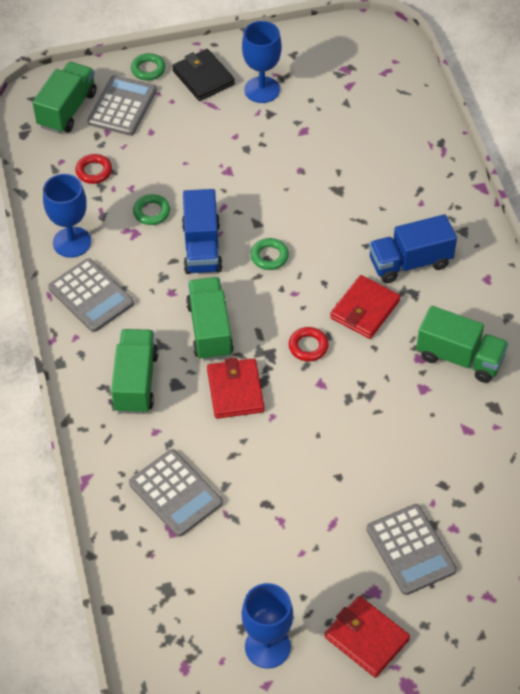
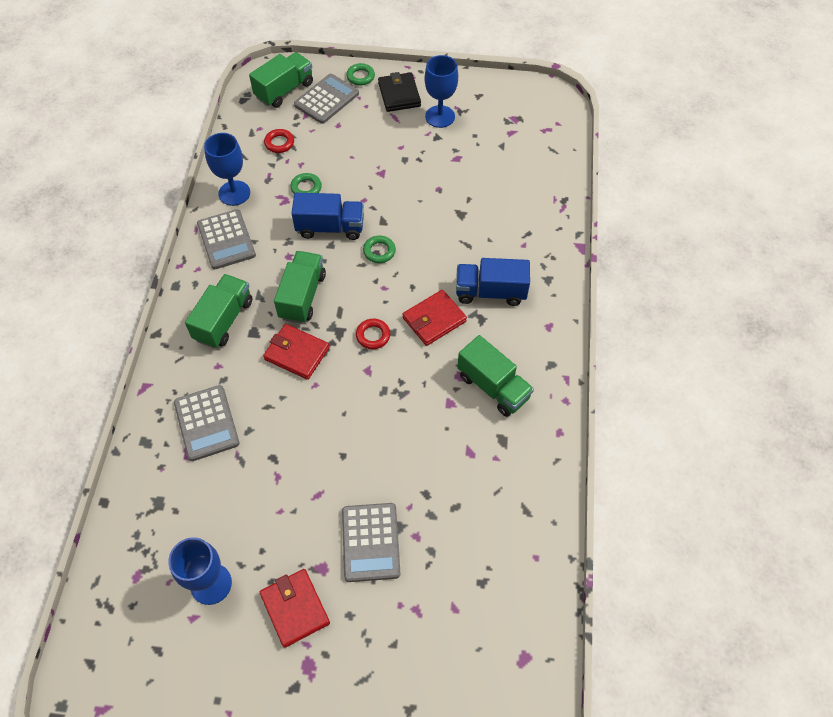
camera: 20 degrees right, 5 degrees up
blue truck [182,189,223,274] -> blue truck turned 105 degrees counterclockwise [291,193,364,240]
red wallet [207,358,265,419] -> red wallet turned 75 degrees counterclockwise [263,324,329,380]

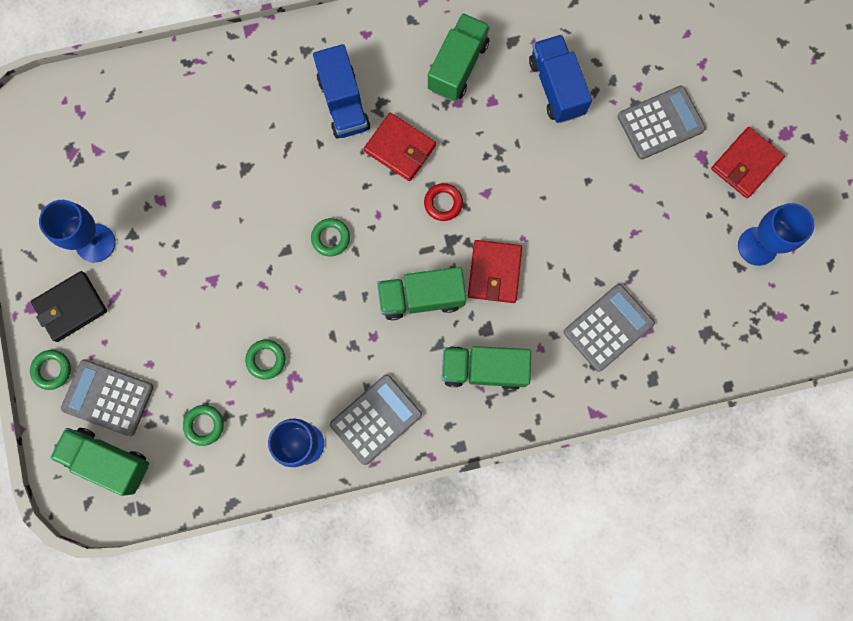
camera: 110 degrees left, 20 degrees up
red ring [264,129,294,153] -> green ring [183,405,224,446]
blue truck [291,193,364,240] -> blue truck moved to [529,34,592,123]

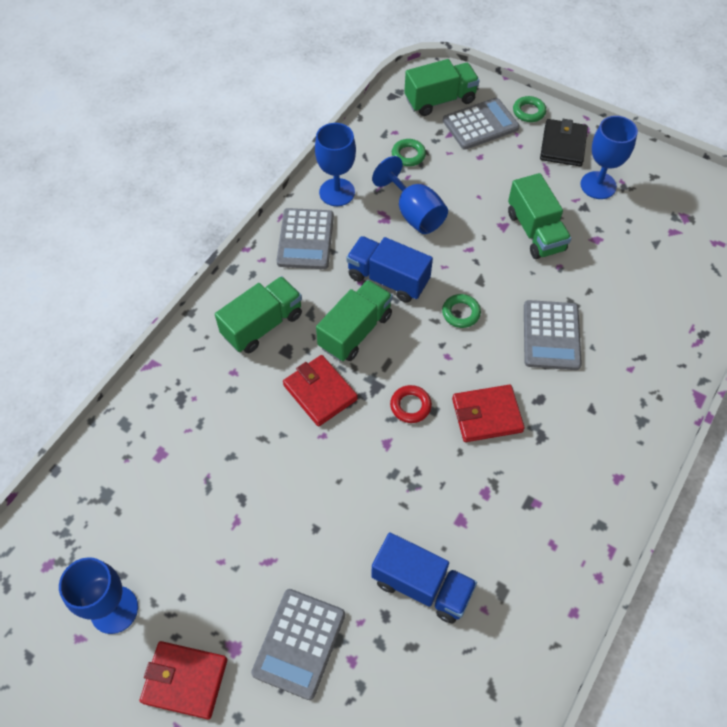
camera: 135 degrees right, 20 degrees down
green ring [245,340,286,380] -> blue goblet [372,156,448,234]
blue truck [313,44,370,139] -> blue truck moved to [346,236,433,303]
green truck [428,13,490,101] -> green truck moved to [508,173,572,259]
grey calculator [564,284,655,372] -> grey calculator moved to [524,300,582,370]
red wallet [711,127,785,198] -> red wallet turned 75 degrees counterclockwise [140,641,227,719]

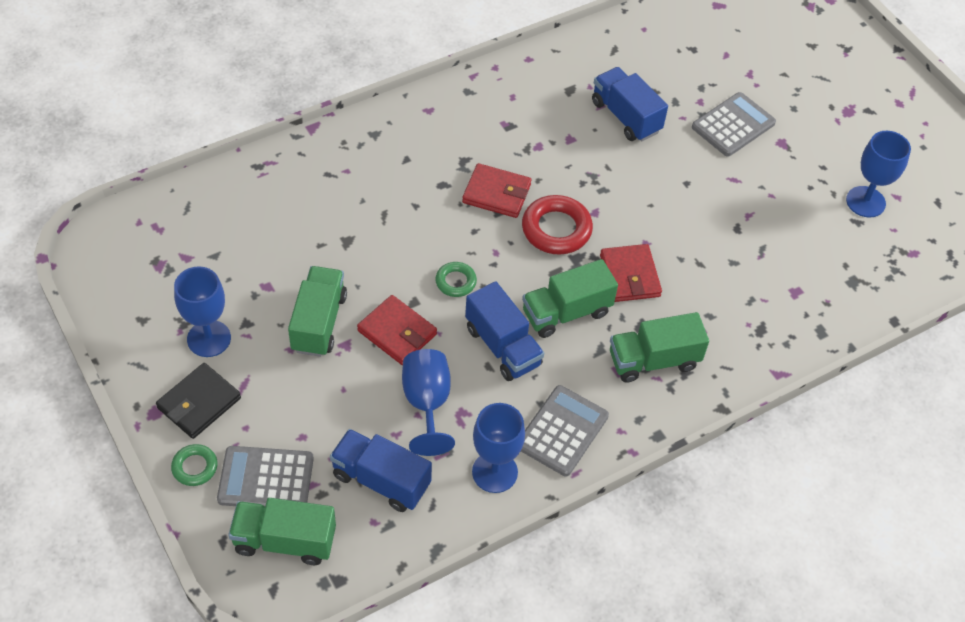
camera: 155 degrees left, 5 degrees down
red wallet [140,641,227,719] -> red wallet moved to [357,295,437,365]
red ring [390,385,432,423] -> red ring [522,195,593,255], size x1.77
green ring [392,139,426,166] -> blue truck [330,429,432,512]
grey calculator [524,300,582,370] -> none

